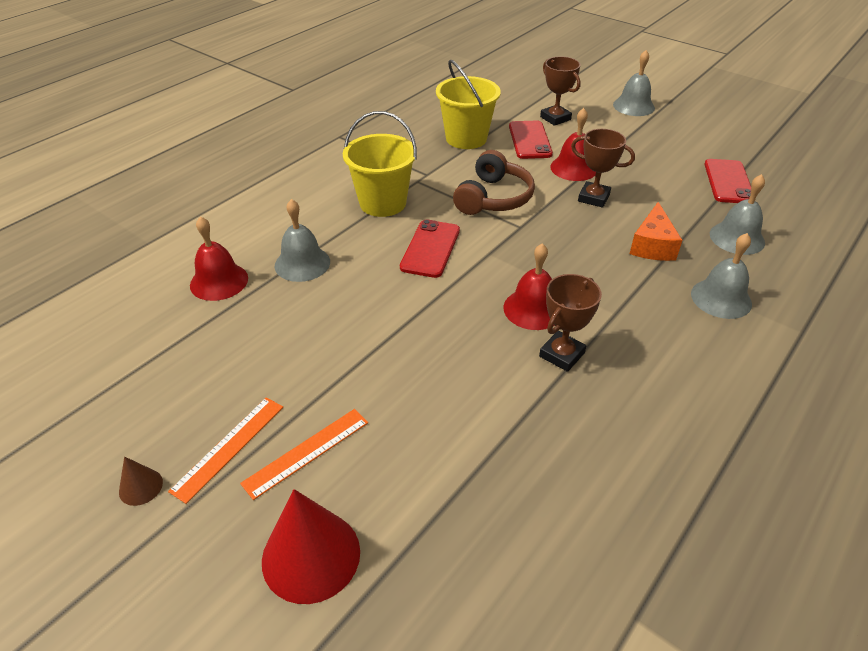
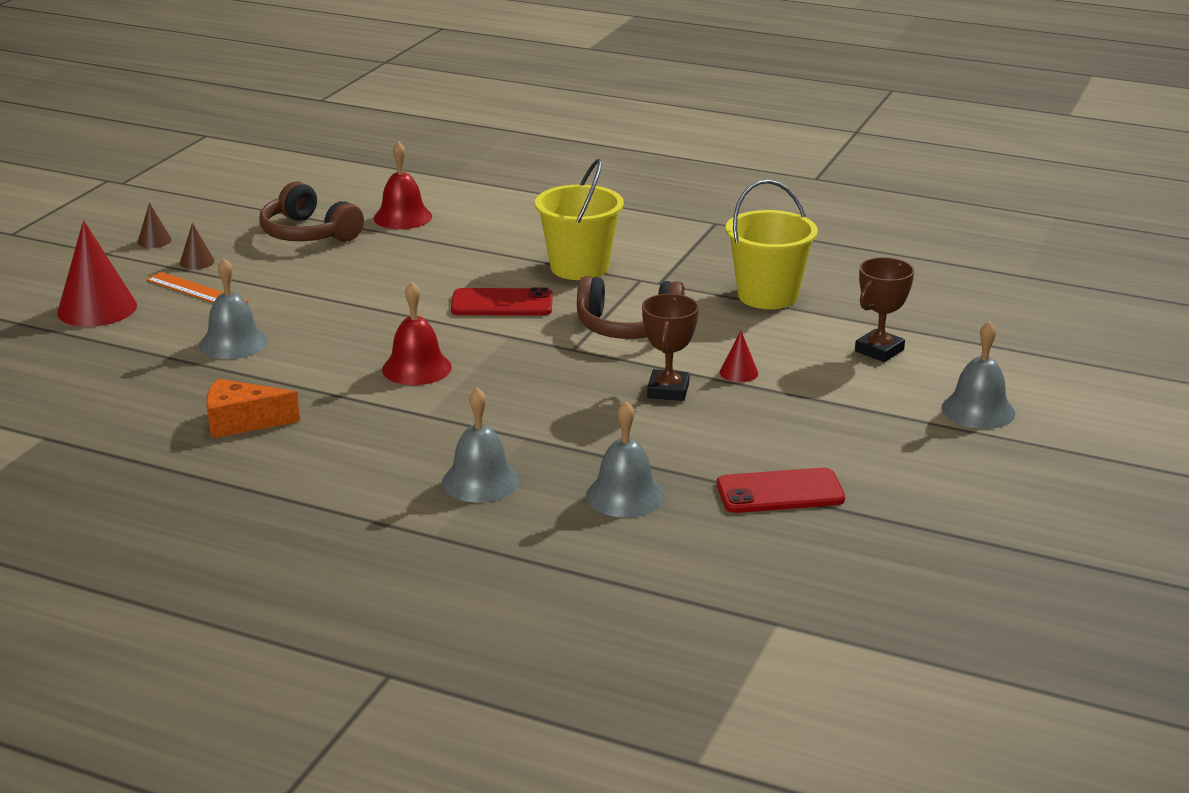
camera: 75 degrees right, 15 degrees down
orange ruler [168,397,283,504] -> brown cone [180,223,215,269]
grey bell [274,199,330,282] -> grey bell moved to [199,258,268,359]
red phone [509,121,553,159] -> none
brown trophy [539,274,602,372] -> none
red bell [550,108,596,181] -> red cone [720,331,758,382]
orange cheese [630,202,682,261] -> orange cheese moved to [206,379,300,438]
none -> brown headphones [259,181,364,242]

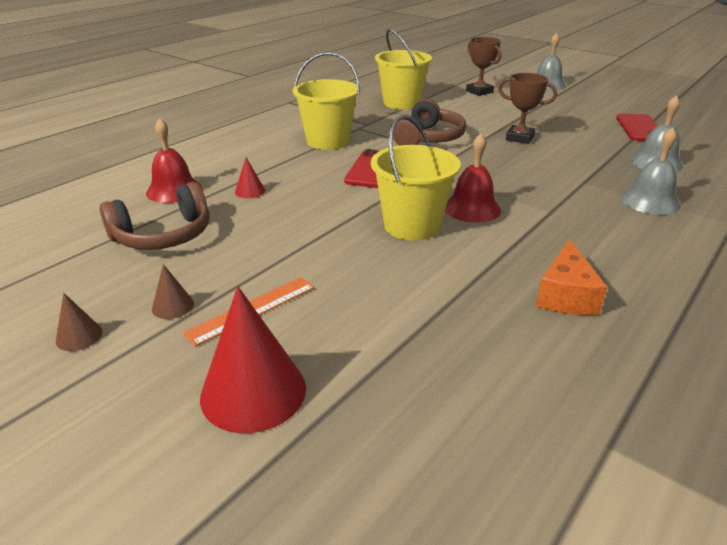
camera: 75 degrees left, 5 degrees up
grey bell [199,258,268,359] -> none
red cone [720,331,758,382] -> red cone moved to [235,157,265,198]
none -> yellow bucket [371,115,461,241]

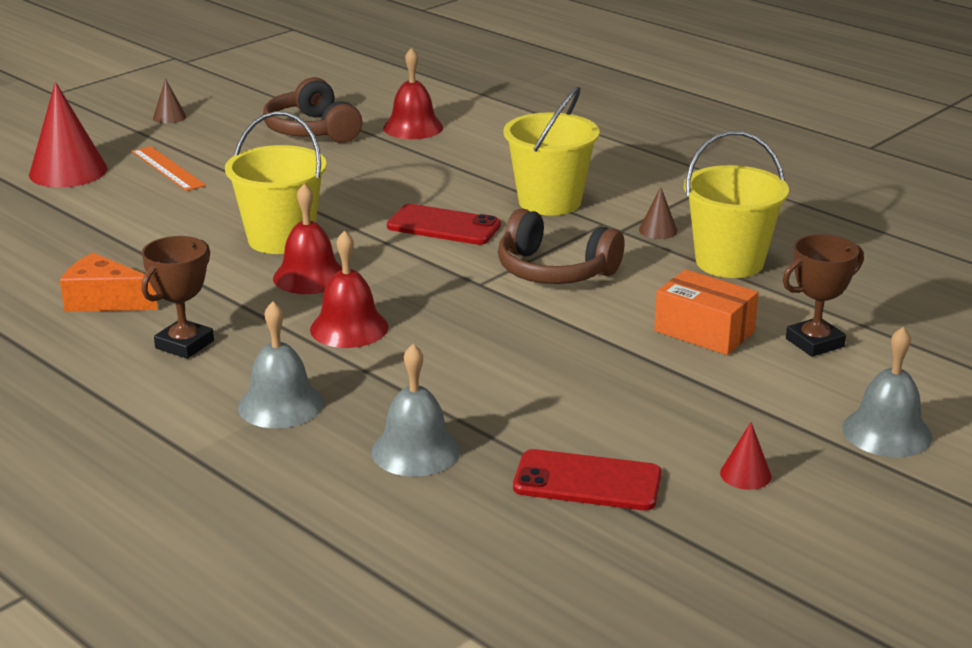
camera: 95 degrees right, 5 degrees down
brown cone [152,264,194,319] -> brown cone moved to [639,187,678,239]
red cone [235,157,265,198] -> red cone moved to [720,422,772,490]
brown trophy [498,73,557,144] -> brown trophy moved to [141,236,214,359]
none -> red bell [310,230,389,348]
none -> orange box [654,269,759,355]

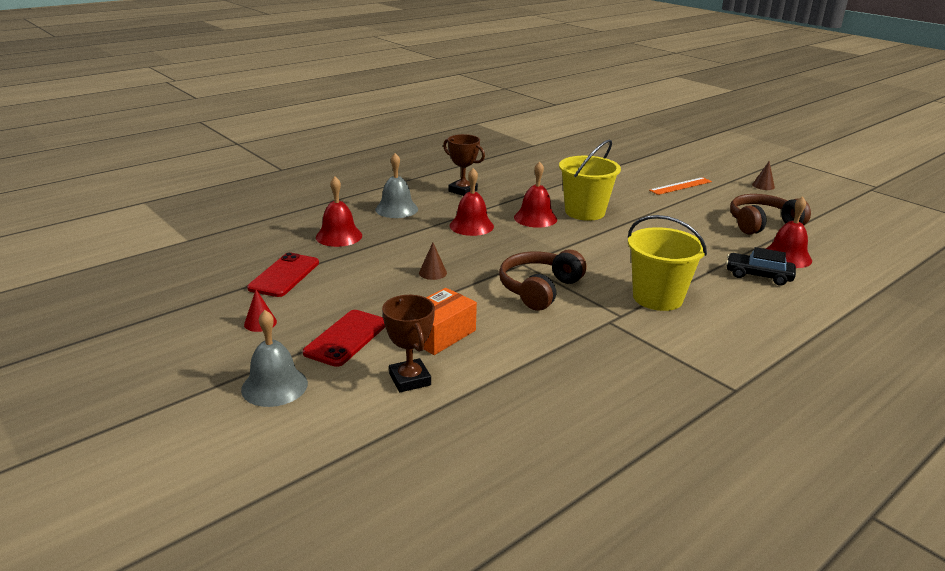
camera: 95 degrees right, 0 degrees up
red cone [29,82,108,188] -> none
orange cheese [60,253,158,312] -> none
grey bell [371,344,461,477] -> red bell [316,177,362,247]
red phone [387,204,501,245] -> red phone moved to [303,310,385,367]
brown cone [639,187,678,239] -> brown cone moved to [419,243,447,280]
yellow bucket [684,131,789,278] -> none
none -> black car [726,247,796,286]

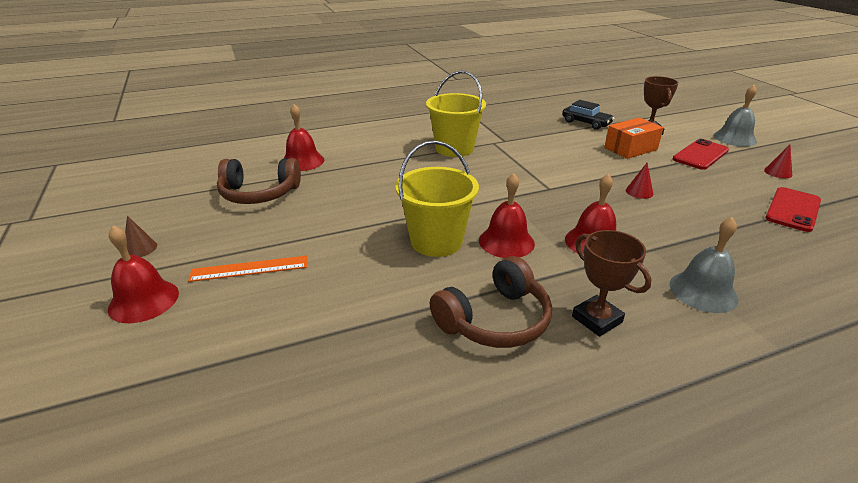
camera: 160 degrees left, 5 degrees up
red bell [316,177,362,247] -> red bell moved to [108,225,179,323]
brown cone [419,243,447,280] -> red cone [626,163,653,199]
brown headphones [499,249,586,311] -> brown headphones moved to [430,256,552,348]
black car [726,247,796,286] -> black car moved to [562,100,614,130]

